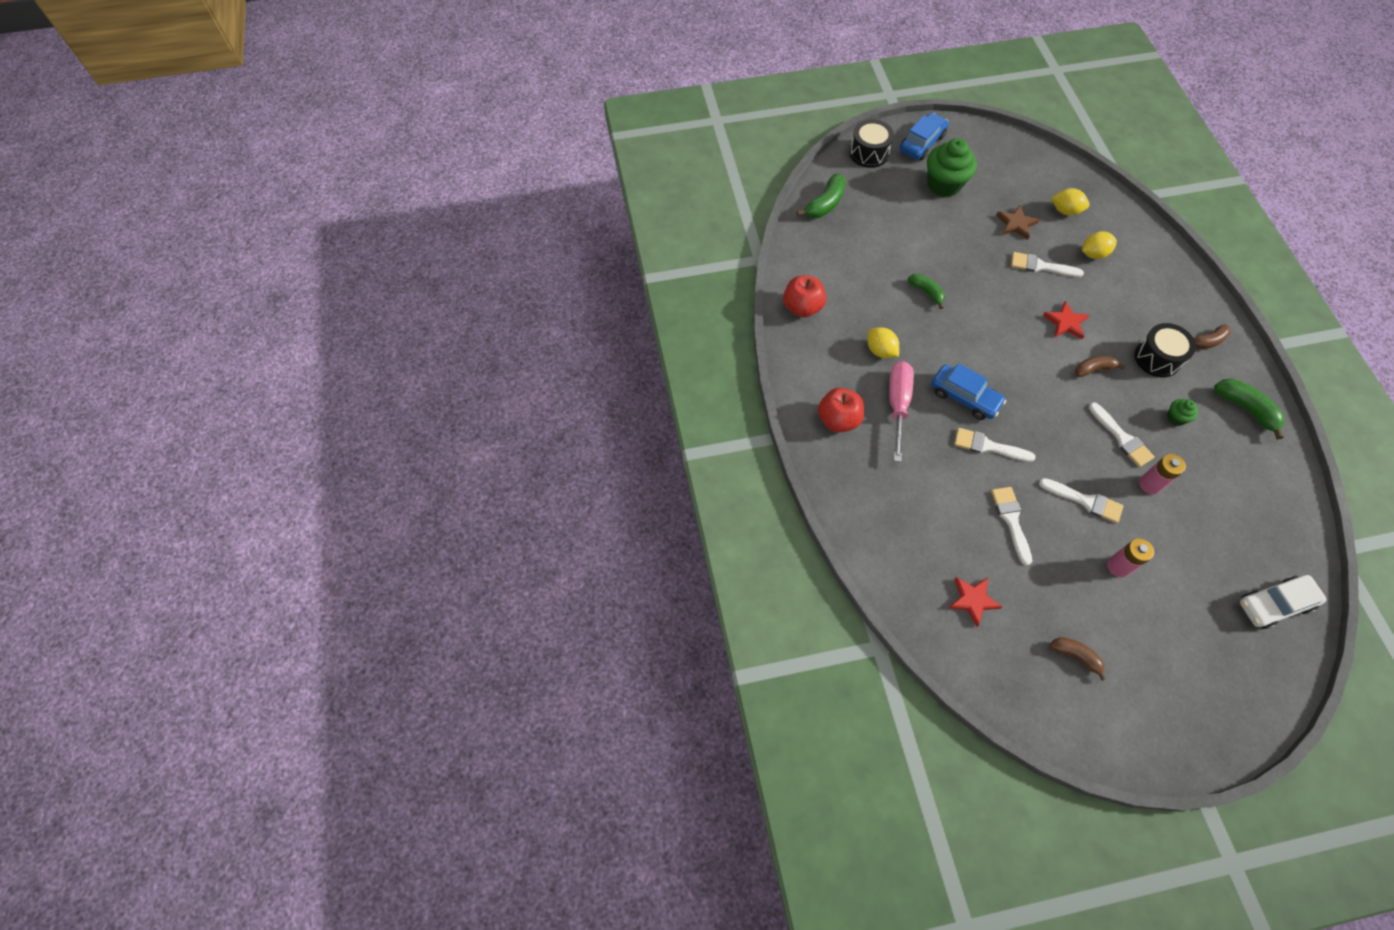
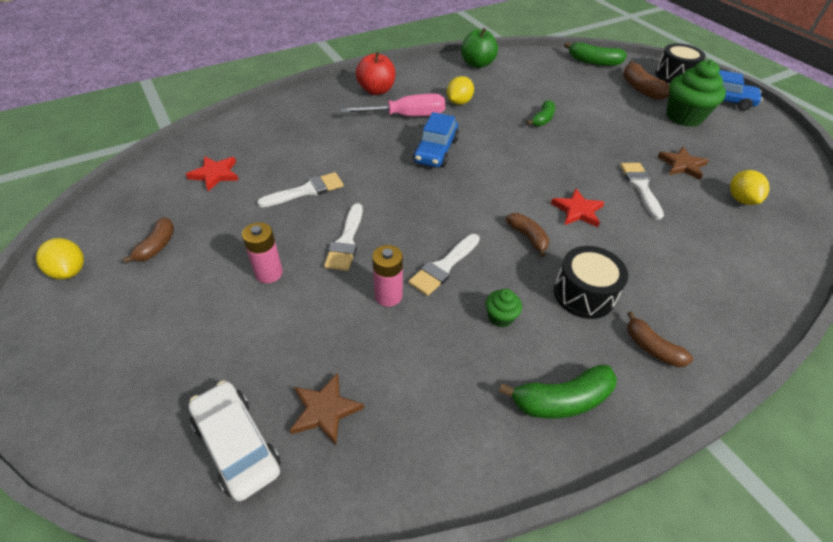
camera: 70 degrees right, 15 degrees down
red apple [783,275,826,317] -> green apple [461,28,498,68]
white brush [954,428,1036,462] -> none
yellow lemon [1082,231,1117,259] -> yellow lemon moved to [36,238,84,280]
green banana [1214,378,1284,439] -> green banana turned 45 degrees clockwise [499,365,617,419]
none -> brown star [290,373,364,446]
none -> brown banana [623,61,669,100]

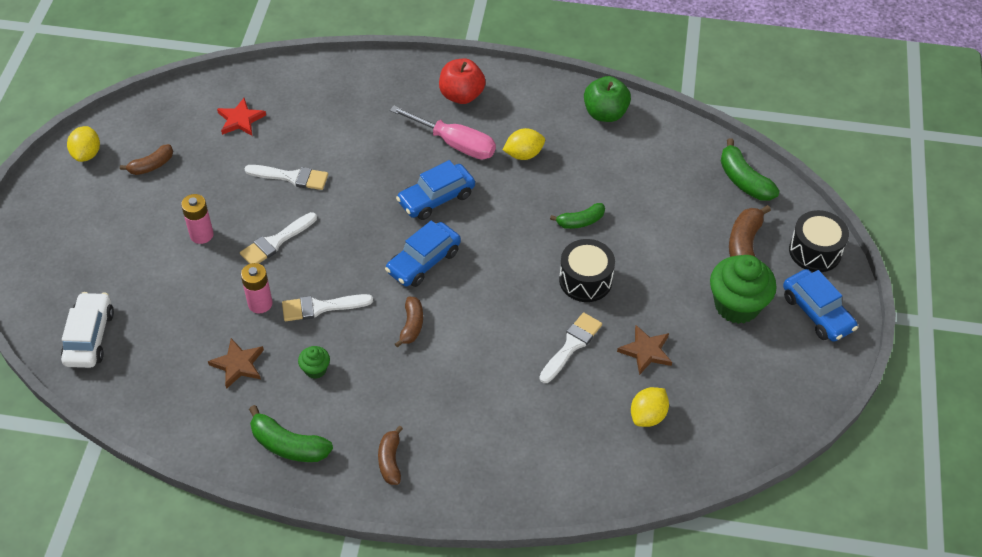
camera: 40 degrees right, 5 degrees up
brown star [290,373,364,446] -> brown star moved to [208,338,264,389]
red star [551,189,604,227] -> none
black drum [554,246,628,319] -> black drum moved to [559,239,615,302]
none -> blue car [385,221,461,287]

